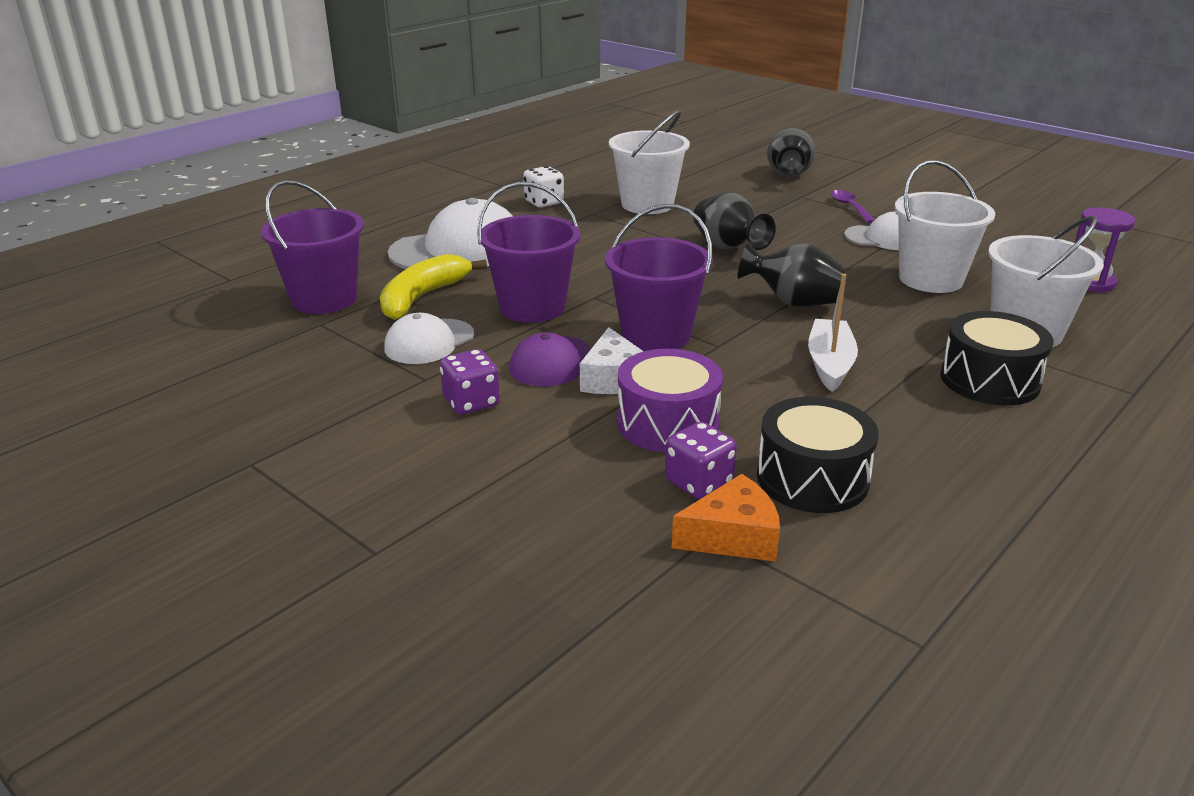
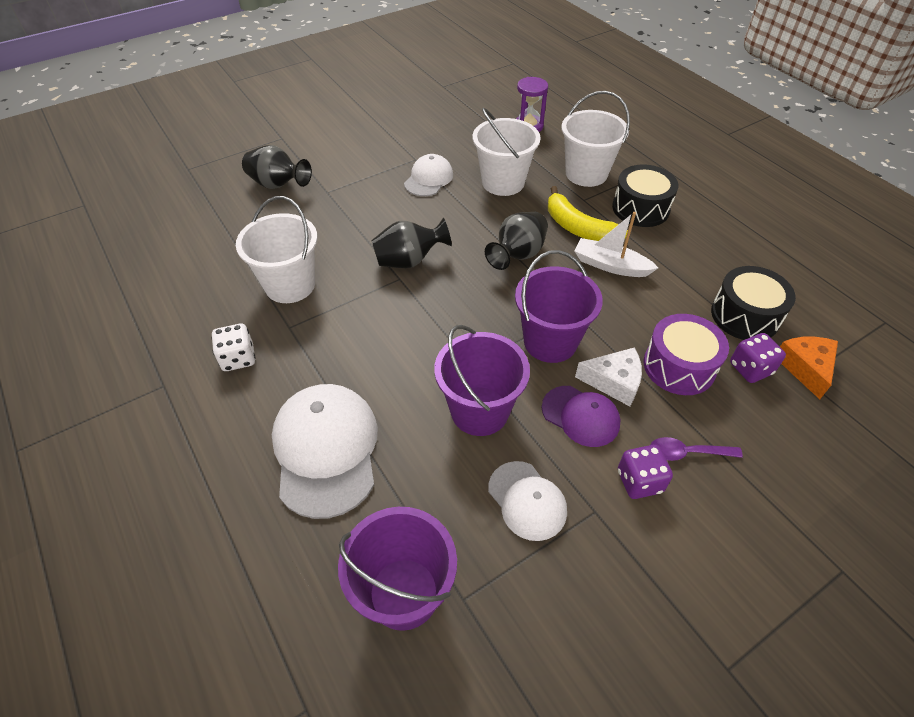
camera: 75 degrees left, 20 degrees up
yellow banana [380,254,487,320] -> yellow banana moved to [548,186,628,241]
purple spoon [831,190,875,223] -> purple spoon moved to [651,437,743,461]

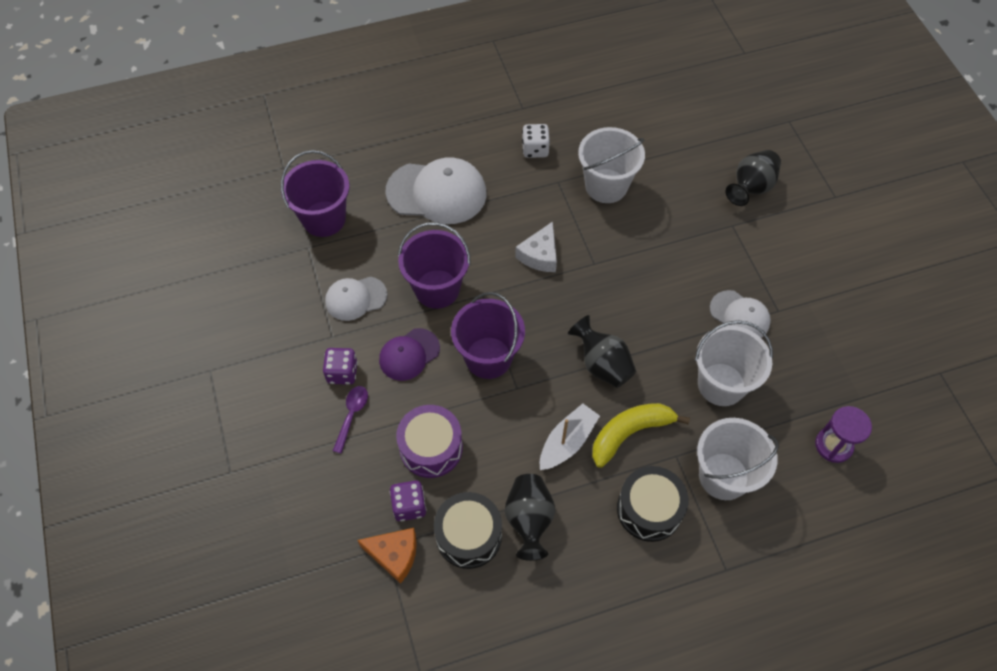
camera: 105 degrees right, 10 degrees up
black vase [371,218,452,268] -> black vase moved to [505,474,555,561]
white cheese [575,347,642,406] -> white cheese moved to [515,222,557,272]

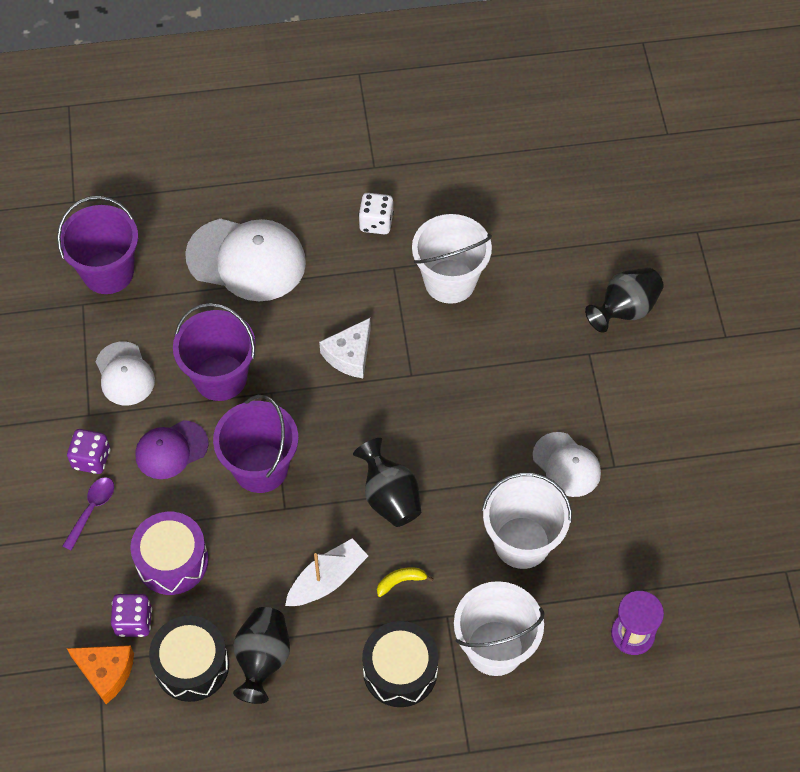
camera: 10 degrees right, 0 degrees up
white cap [325,277,387,321] -> white cap turned 105 degrees counterclockwise [96,342,155,405]
yellow banana [592,403,690,468] -> yellow banana [377,567,434,597], size x0.47

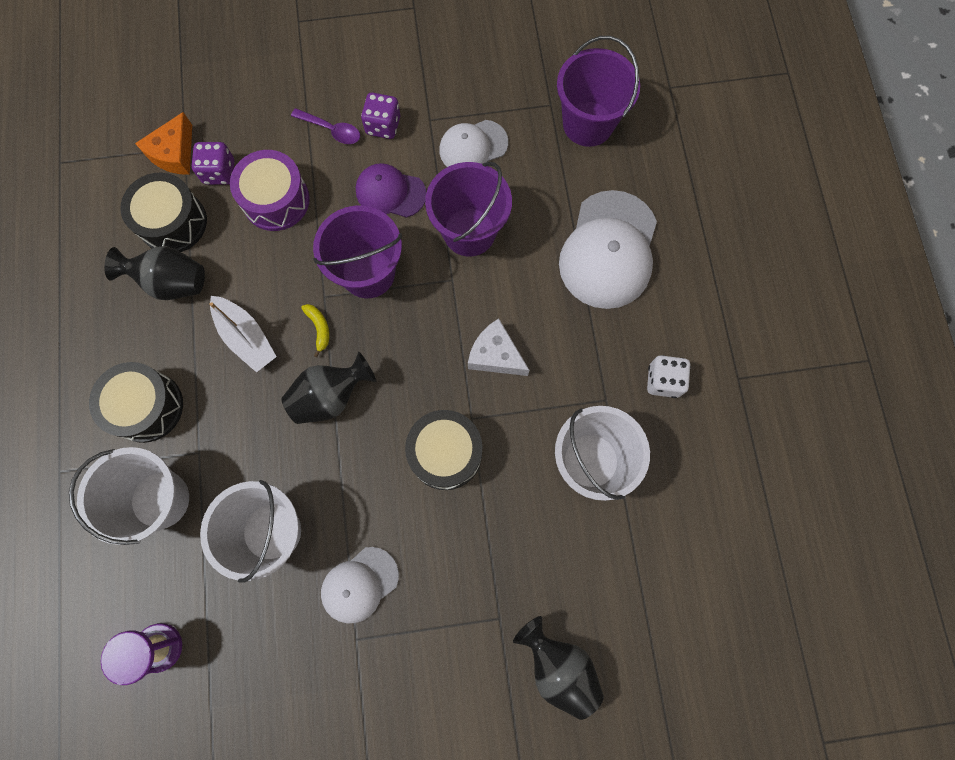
camera: 90 degrees right, 15 degrees up
purple cap [135,420,209,479] -> purple cap turned 45 degrees counterclockwise [356,163,426,218]
yellow banana [377,567,434,597] -> yellow banana moved to [301,304,330,357]
none -> black drum [405,410,482,490]

